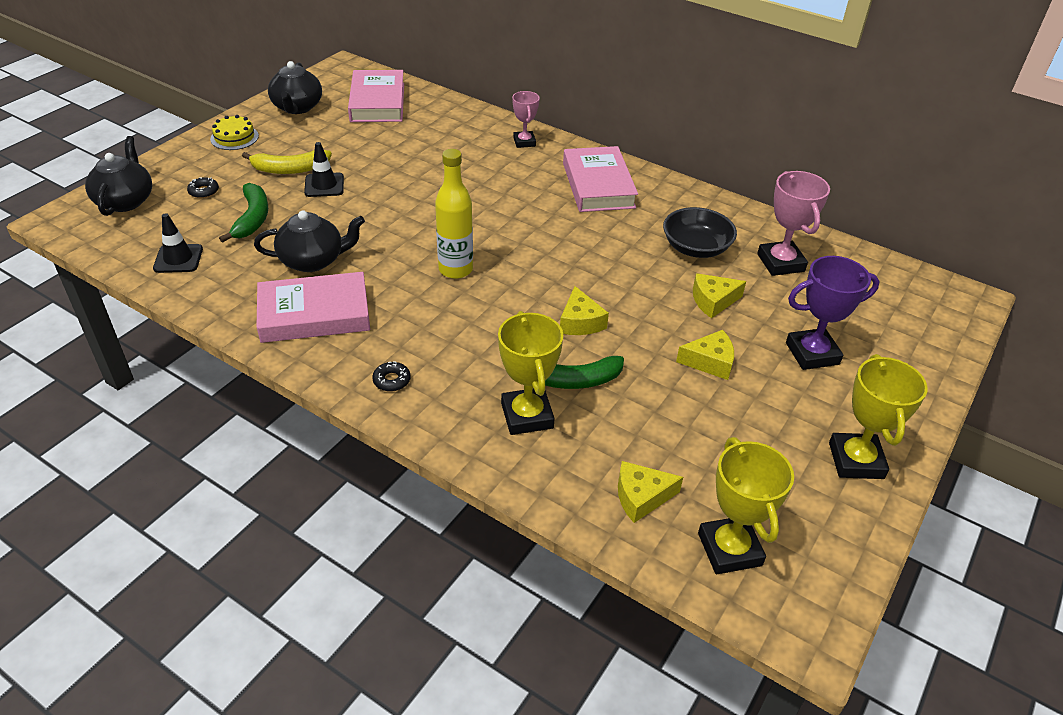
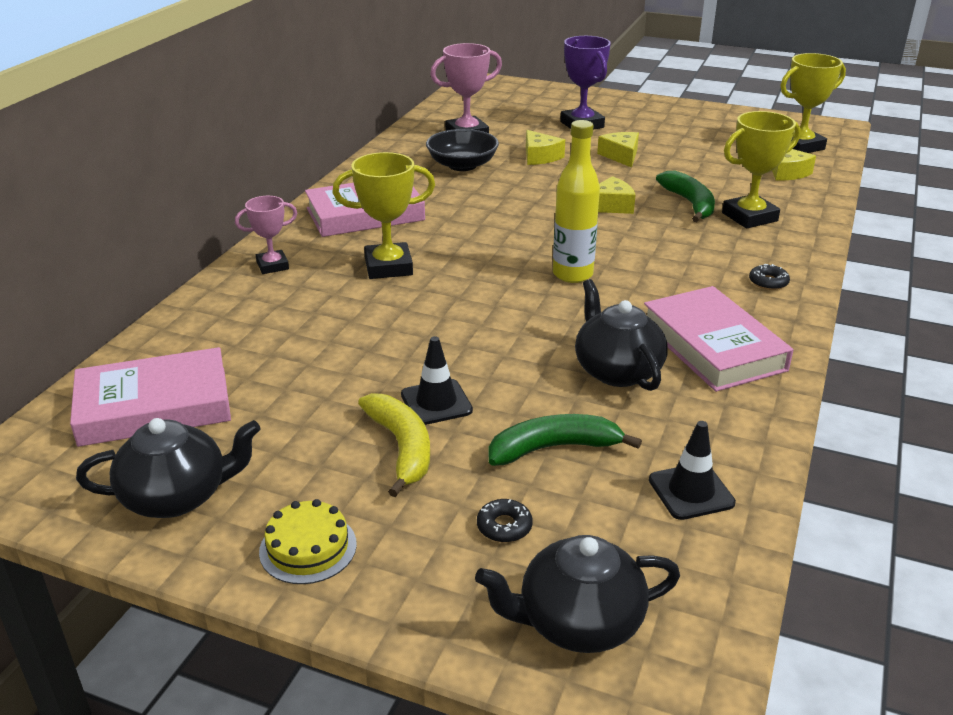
camera: 100 degrees left, 10 degrees down
yellow trophy [829,354,928,479] -> yellow trophy moved to [332,152,435,279]

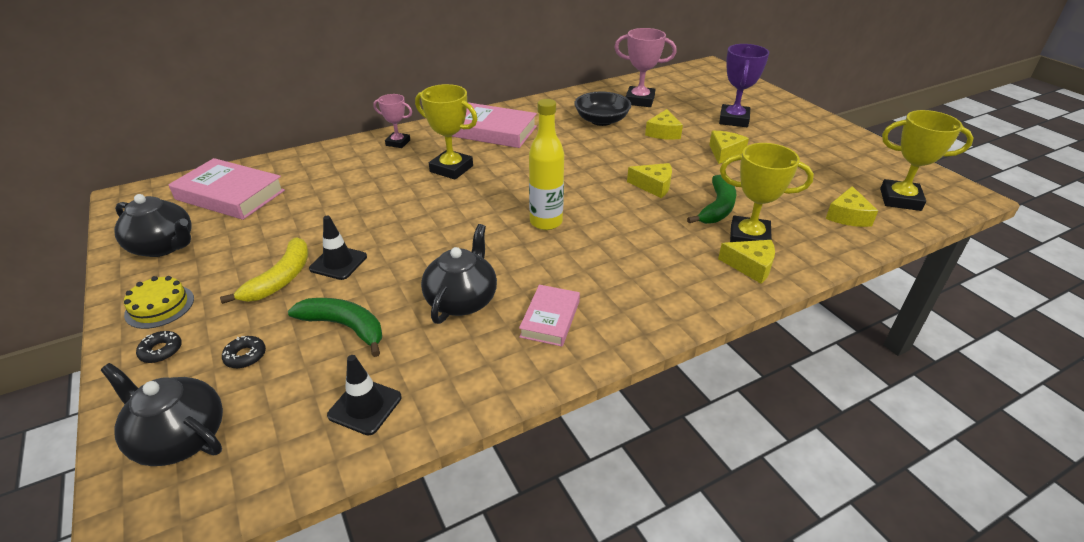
camera: 40 degrees right, 5 degrees up
pink book [644,286,793,392] -> pink book [519,285,580,347], size x0.59
black donut [749,264,790,290] -> black donut moved to [136,331,182,363]
none -> yellow cheese [718,240,775,284]

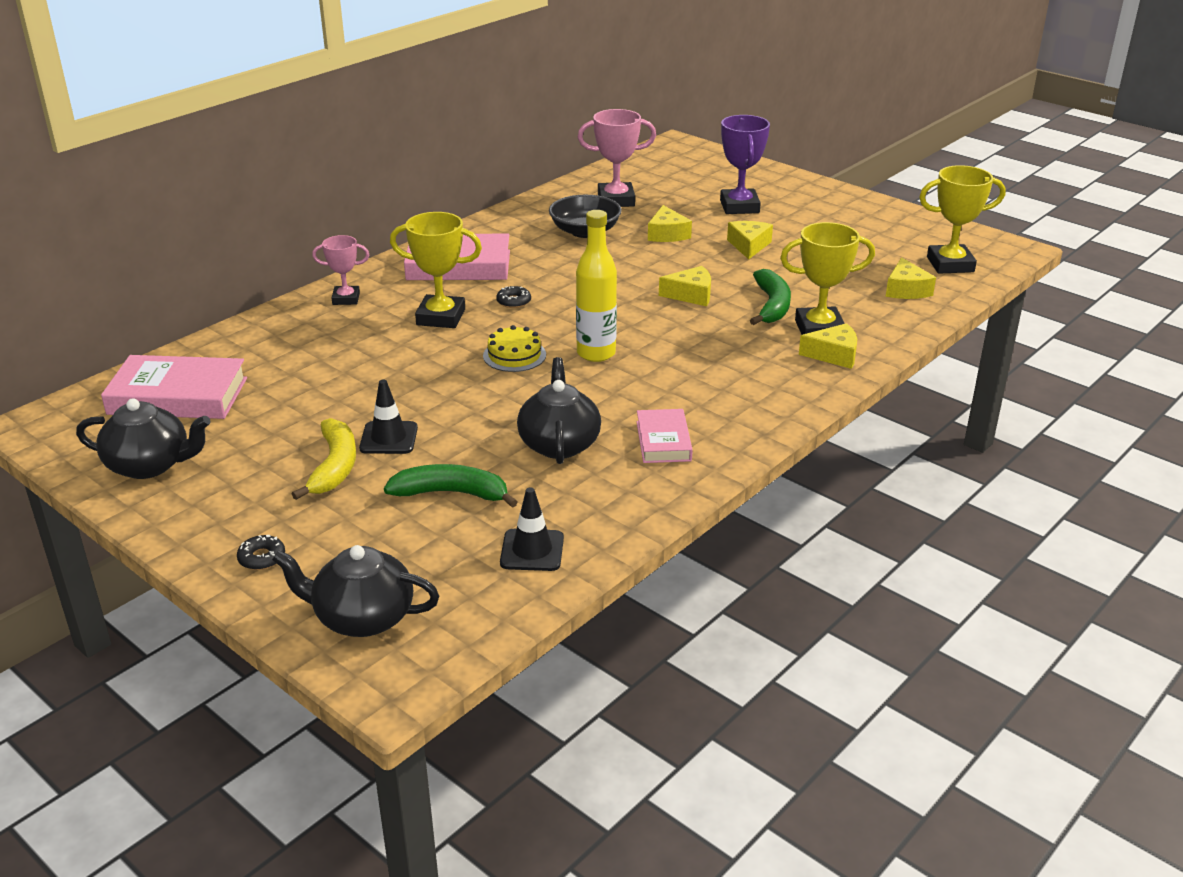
camera: 20 degrees left, 5 degrees down
yellow cake [124,276,194,329] -> yellow cake moved to [483,325,546,372]
black donut [222,336,266,369] -> black donut moved to [496,286,531,308]

